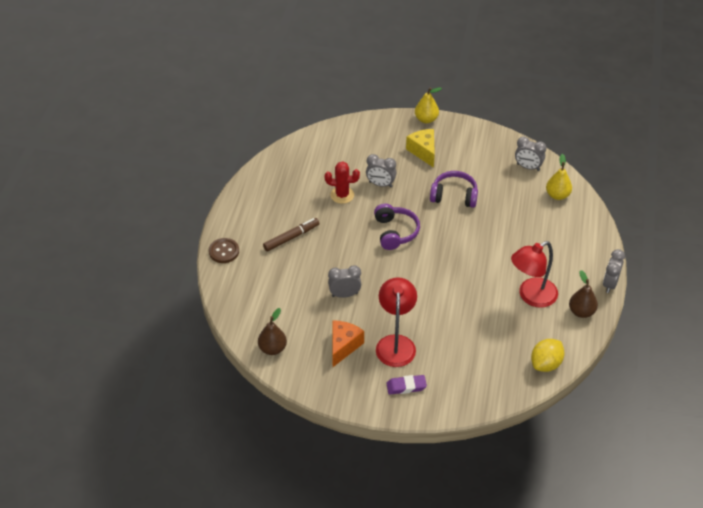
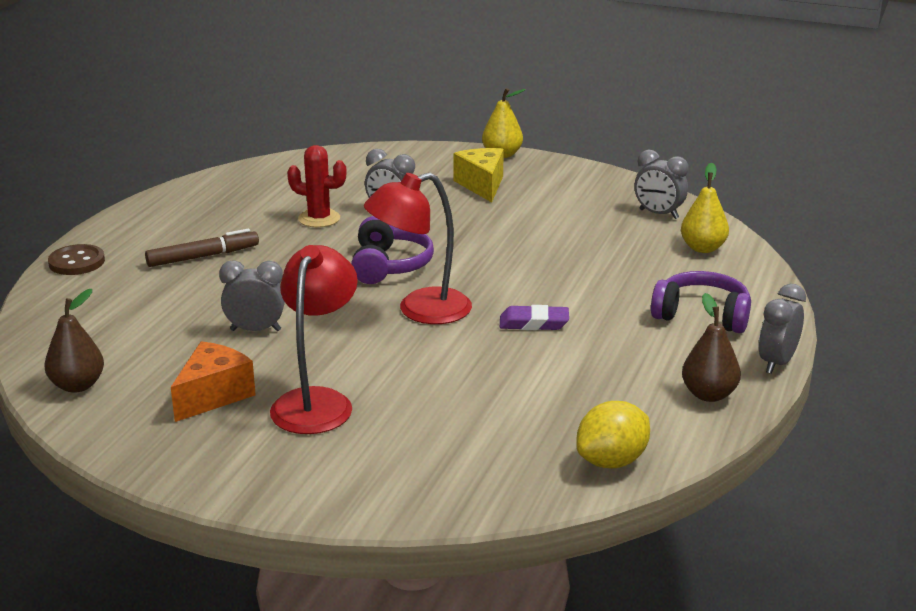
camera: 10 degrees right, 20 degrees down
purple eraser [386,375,427,395] -> purple eraser moved to [500,305,569,330]
purple headphones [430,171,478,208] -> purple headphones moved to [651,271,751,333]
red lamp [511,241,558,308] -> red lamp moved to [364,173,472,324]

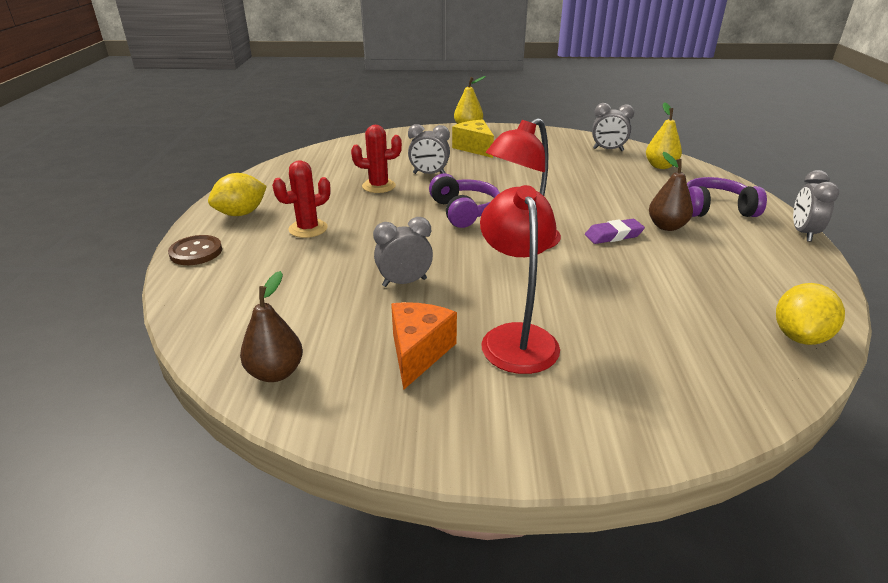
camera: 20 degrees left, 5 degrees up
brown marker [145,229,259,267] -> red cactus [272,160,331,238]
brown pear [682,293,741,402] -> brown pear moved to [649,152,693,231]
none -> yellow lemon [208,173,267,216]

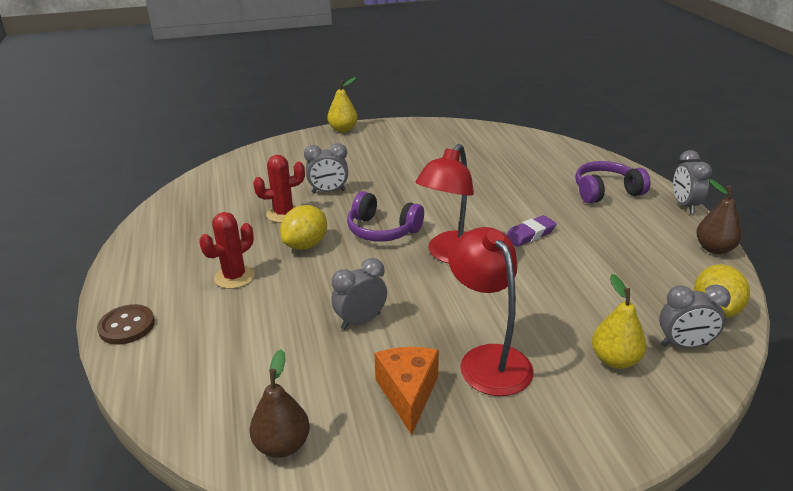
camera: 15 degrees left, 0 degrees up
yellow lemon [208,173,267,216] -> yellow lemon moved to [280,205,327,250]
purple headphones [429,174,500,228] -> purple headphones turned 150 degrees clockwise [347,191,424,242]
yellow cheese [452,120,494,158] -> none
grey clock [592,103,634,151] -> grey clock moved to [659,284,731,348]
yellow pear [646,102,682,169] -> yellow pear moved to [592,274,646,369]
brown pear [649,152,693,231] -> brown pear moved to [696,179,742,254]

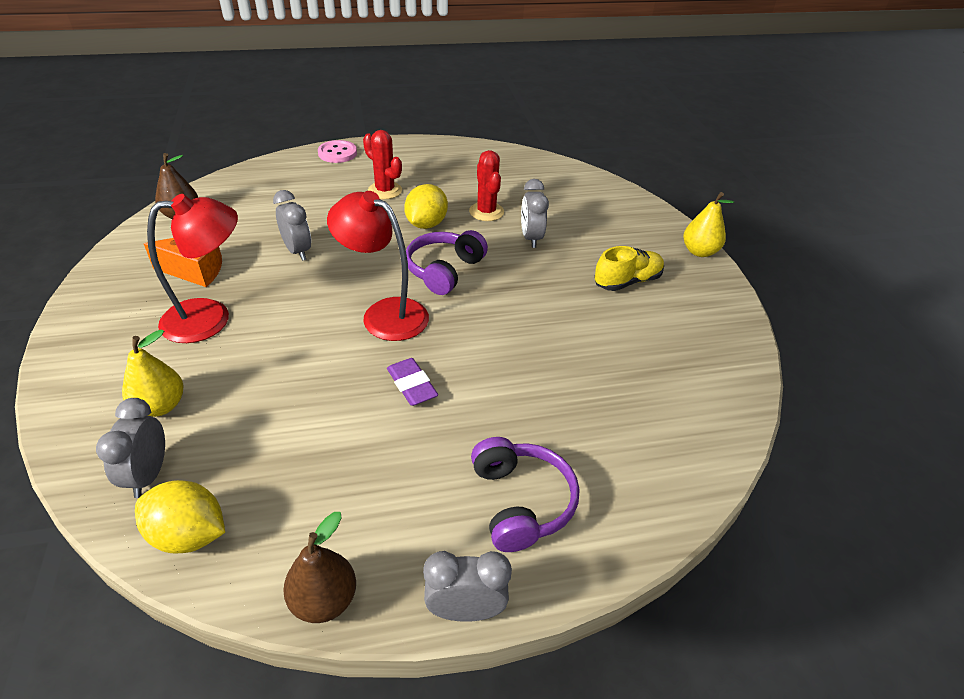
camera: 90 degrees right, 10 degrees up
brown button [97,304,155,344] -> pink button [318,140,357,163]
yellow lemon [280,205,327,250] -> yellow lemon turned 75 degrees clockwise [404,184,448,229]
none -> yellow shoe [594,246,664,291]

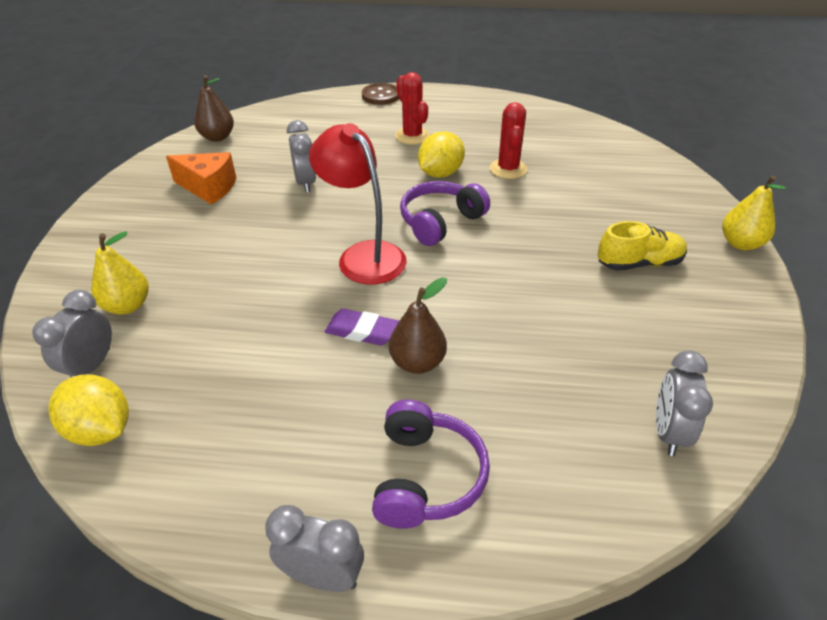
camera: 20 degrees right, 0 degrees up
red lamp [147,194,238,343] -> none
brown pear [283,512,356,623] -> brown pear moved to [389,277,447,374]
pink button [318,140,357,163] -> brown button [362,83,399,105]
purple eraser [387,358,438,406] -> purple eraser turned 60 degrees counterclockwise [325,309,399,345]
grey clock [521,179,549,248] -> grey clock moved to [656,350,713,456]

